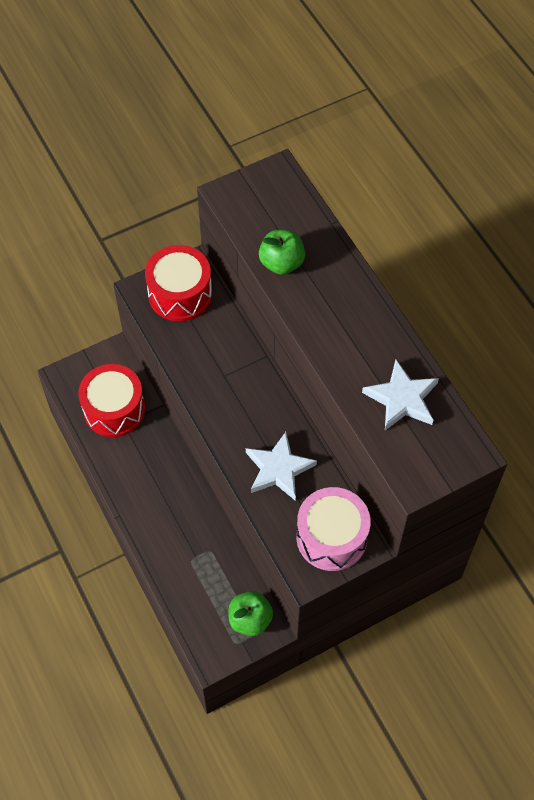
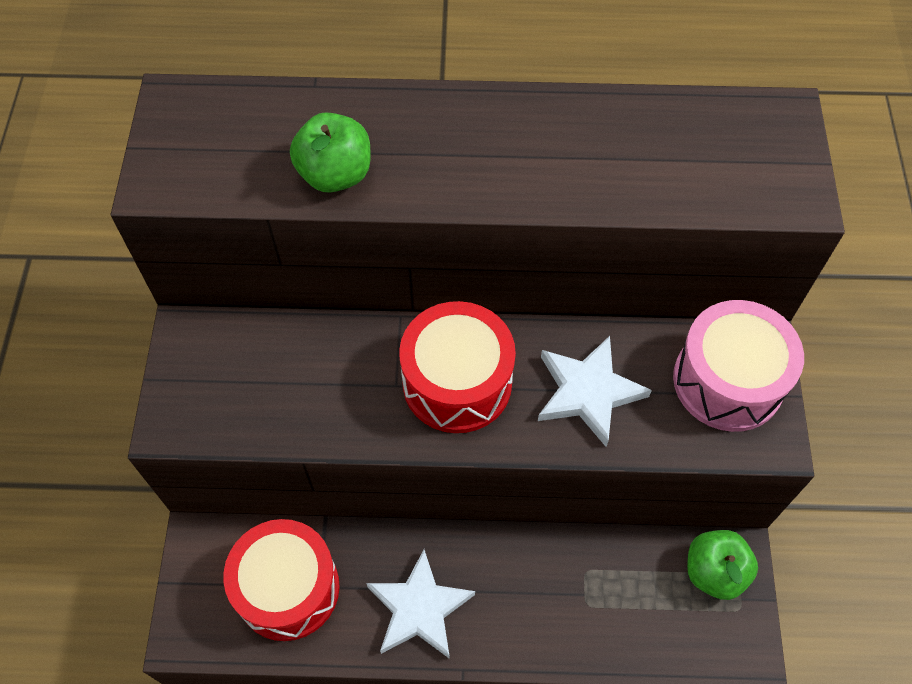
camera: 60 degrees left, 0 degrees up
red drum [145,245,212,321] -> red drum moved to [399,301,516,433]
white star [362,360,439,430] -> white star moved to [366,550,475,659]

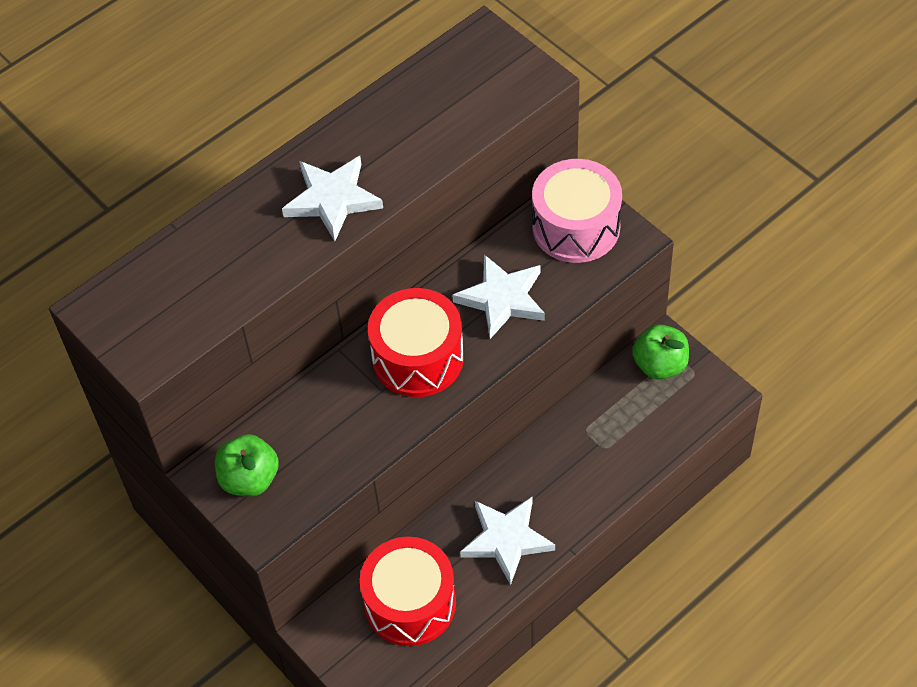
camera: 40 degrees left, 5 degrees down
green apple [290,112,371,193] -> green apple moved to [215,434,279,496]
none -> white star [282,156,383,241]

